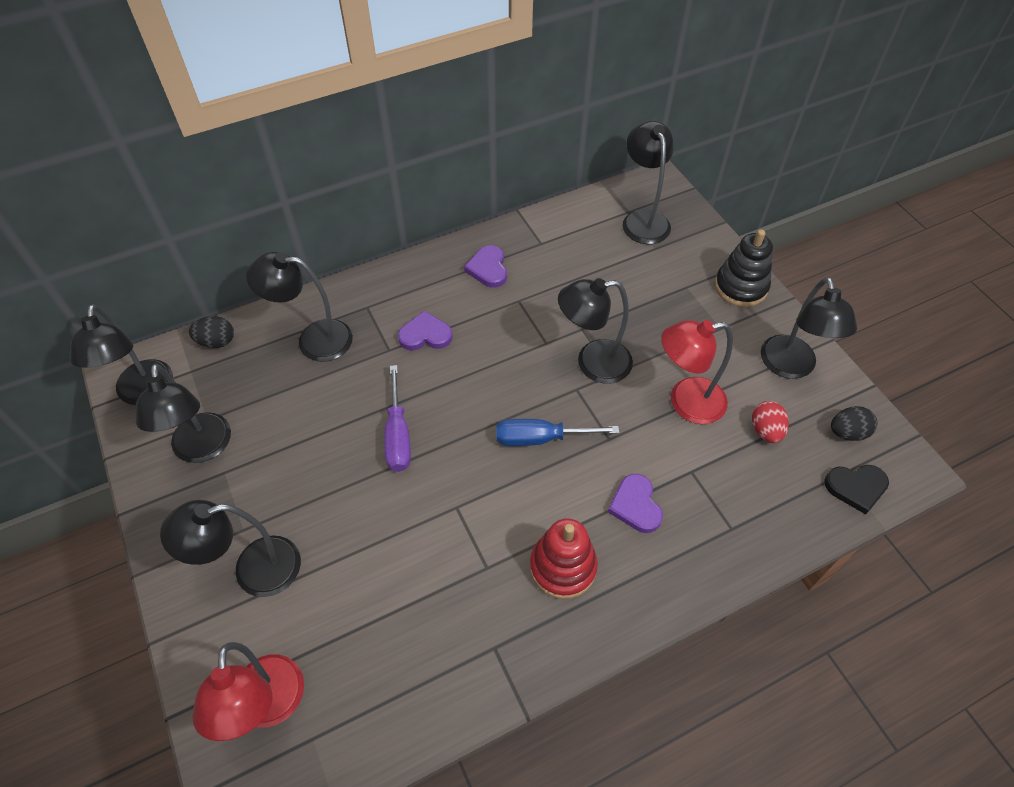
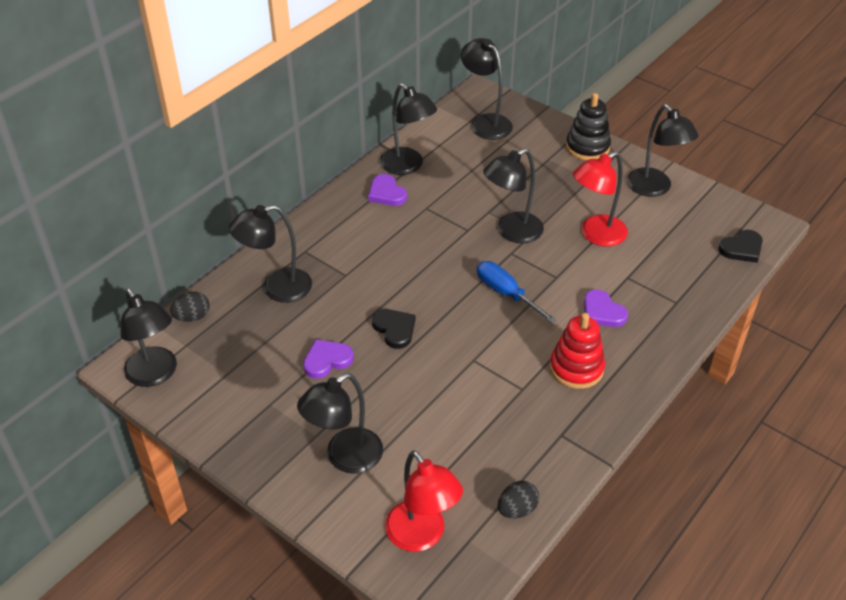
camera: 25 degrees left, 10 degrees down
black lamp [136,364,231,463] -> black lamp moved to [380,83,437,175]
purple screwdriver [384,365,411,472] -> black heart [372,309,415,349]
purple heart [398,310,453,351] -> purple heart moved to [303,339,354,379]
blue screwdriver [496,419,619,446] -> blue screwdriver turned 75 degrees clockwise [477,261,557,323]
red egg [752,401,789,443] -> none
black egg [831,406,877,441] -> black egg moved to [498,481,539,519]

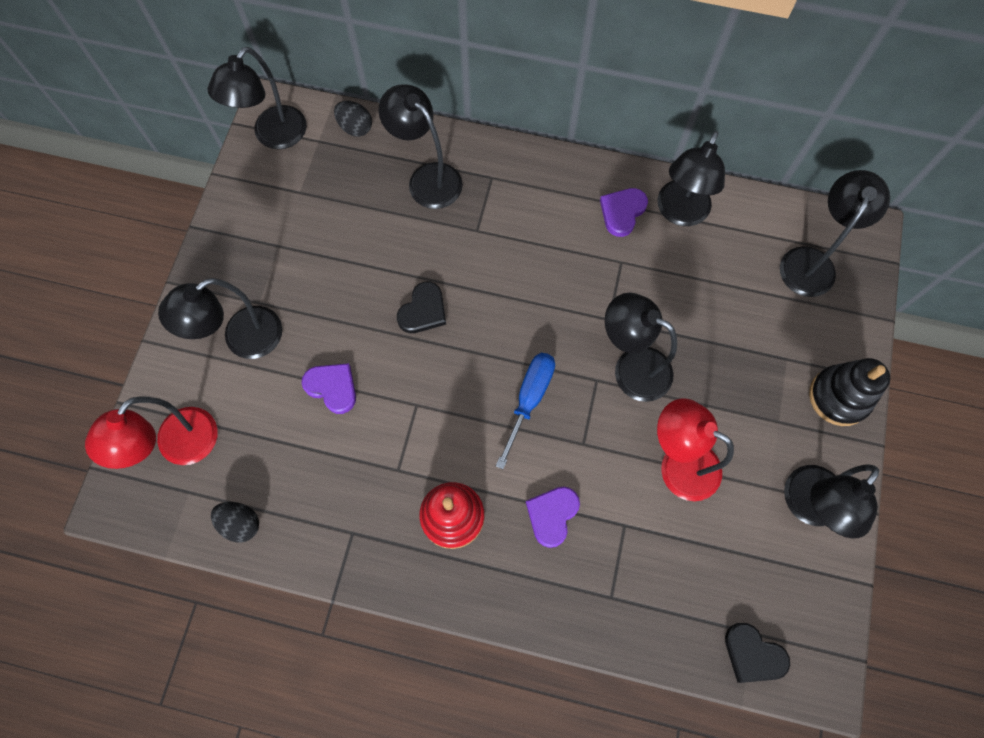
camera: 65 degrees right, 25 degrees up
black lamp [297,373,383,474] -> black lamp turned 60 degrees counterclockwise [158,278,282,359]
purple heart [303,339,354,379] -> purple heart moved to [302,363,356,414]

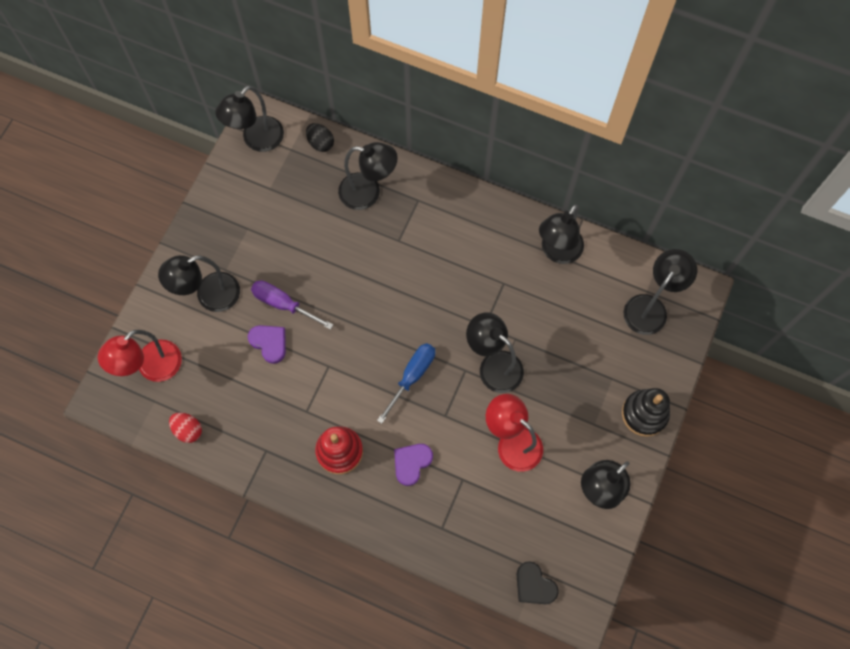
camera: 10 degrees right, 0 degrees up
black egg [211,502,259,543] -> red egg [169,413,202,443]
black lamp [379,84,463,209] -> black lamp turned 135 degrees clockwise [338,142,398,210]
black heart [397,282,446,333] -> none
purple heart [600,188,648,237] -> none
none -> purple screwdriver [251,280,333,330]

